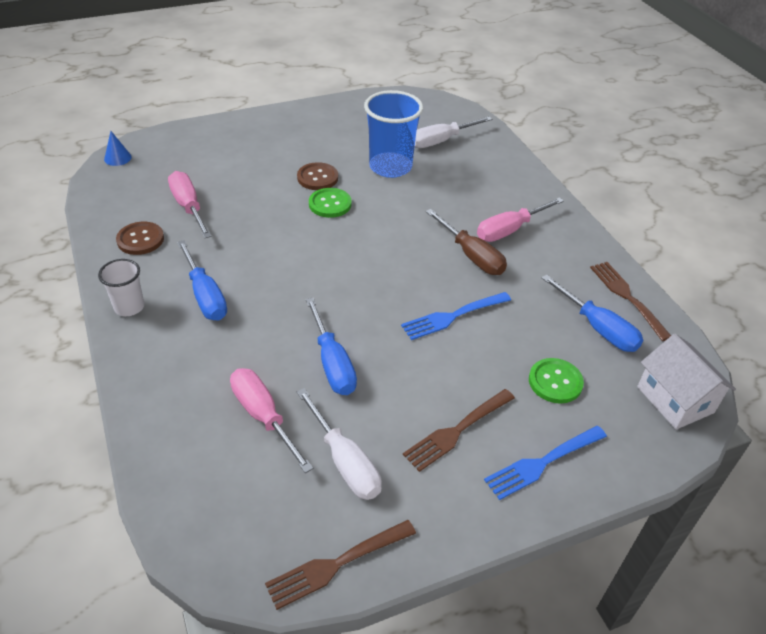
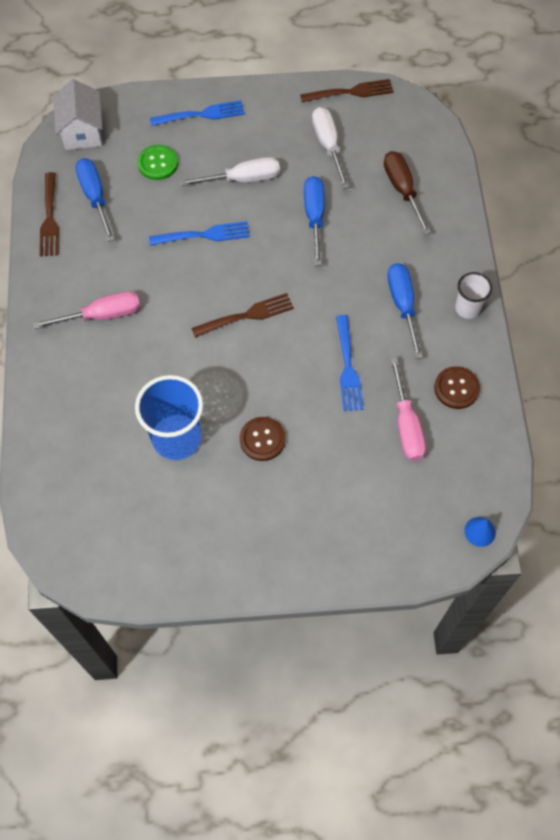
camera: 160 degrees left, 20 degrees up
pink screwdriver [230,368,313,473] -> none
green button [309,188,351,218] -> none
brown fork [403,389,515,472] -> brown fork moved to [191,293,294,338]
white screwdriver [415,116,492,148] -> white screwdriver moved to [180,157,280,186]
brown screwdriver [426,209,507,275] -> brown screwdriver moved to [384,151,431,235]
none -> blue fork [336,315,363,411]

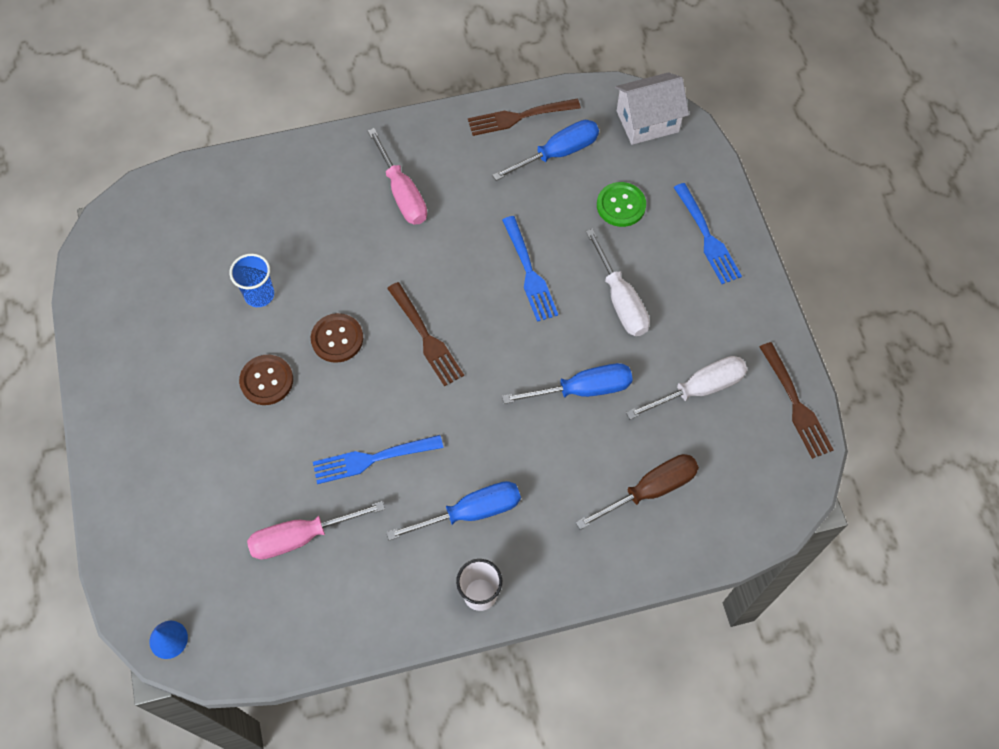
camera: 80 degrees right, 0 degrees up
blue cup [135,375,203,460] -> blue cup [229,253,274,307], size x0.56
brown button [434,366,480,409] -> brown button moved to [311,313,363,363]

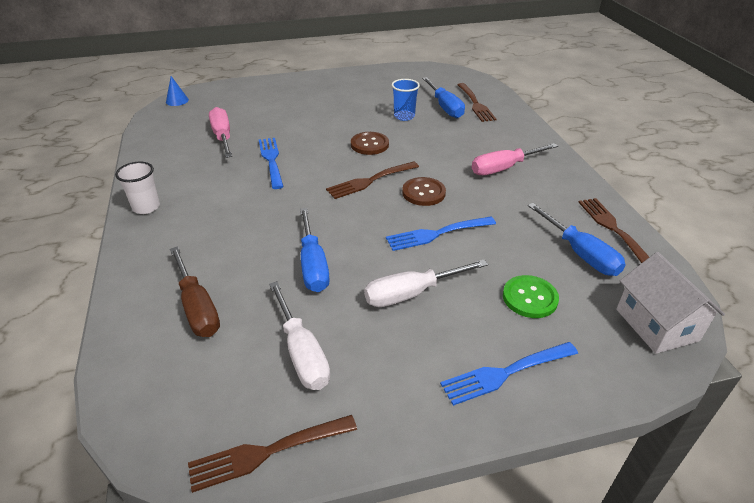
camera: 90 degrees right, 25 degrees down
brown button [239,355,293,405] -> brown button moved to [402,177,446,206]
blue screwdriver [386,481,521,541] -> blue screwdriver moved to [422,77,465,118]
none -> brown fork [457,83,497,122]

